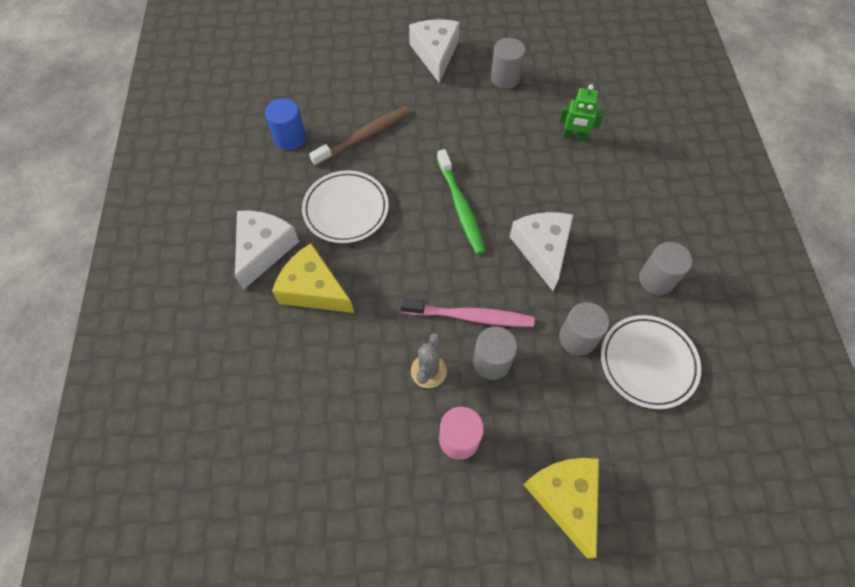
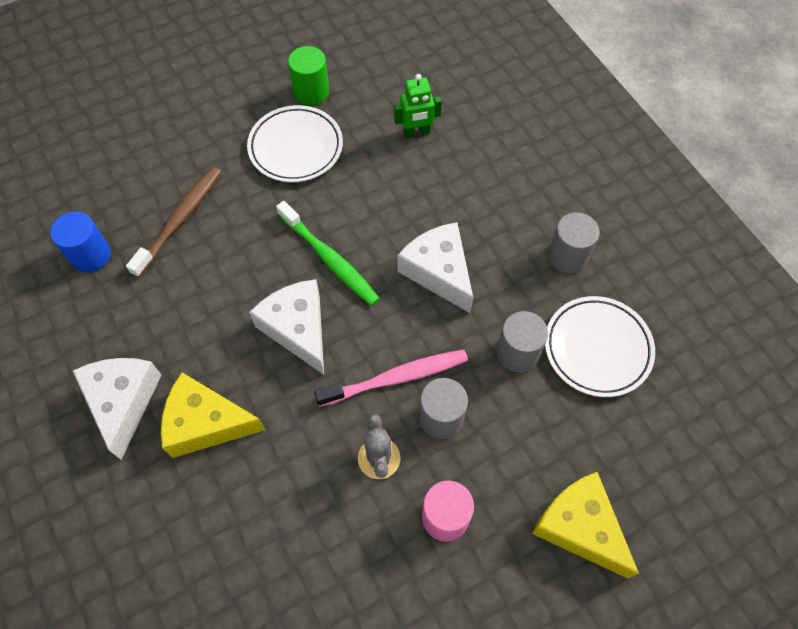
camera: 25 degrees left, 0 degrees up
white plate [302,170,389,243] -> white plate moved to [247,105,343,182]
white cheese [409,19,460,83] -> white cheese moved to [249,279,324,375]
grey cylinder [491,38,526,89] -> green cylinder [288,46,329,105]

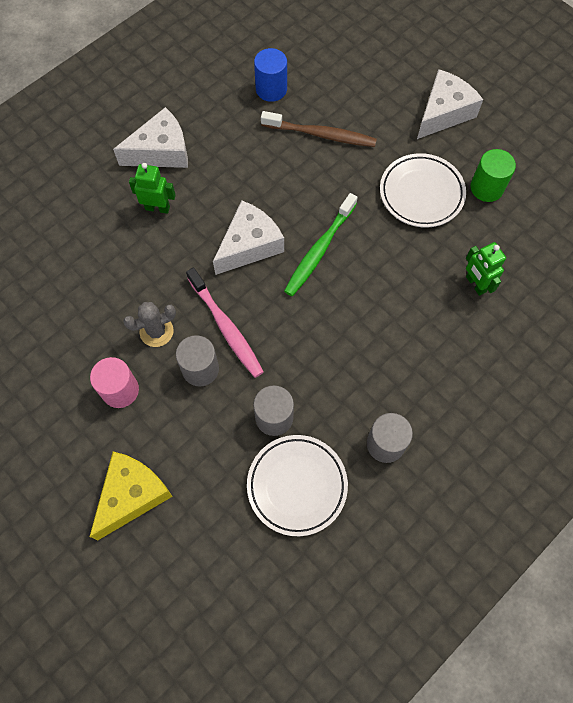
camera: 75 degrees right, 5 degrees up
yellow cheese [161,372,265,458] -> green robot [129,163,176,214]
white cheese [398,222,473,313] -> white cheese moved to [417,69,483,139]

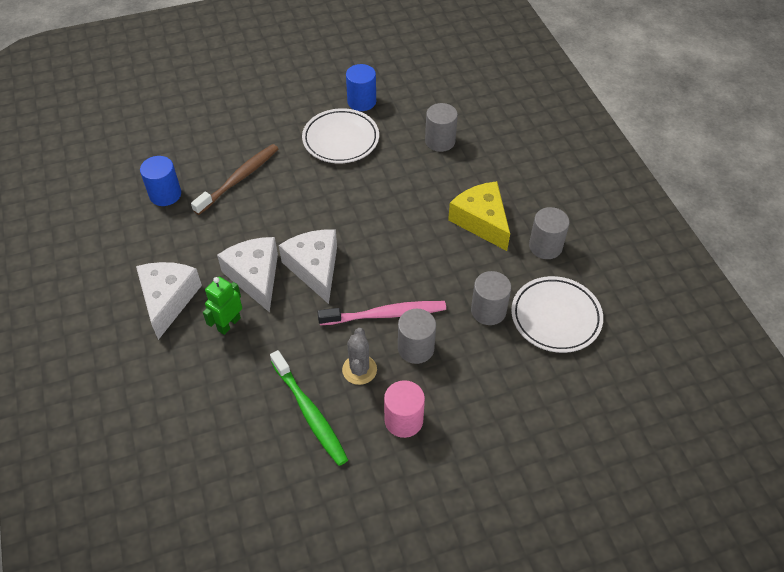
camera: 65 degrees left, 15 degrees down
yellow cheese [89,452,173,540] -> yellow cheese moved to [448,181,510,251]
green toothbrush [284,193,358,296] -> green toothbrush moved to [270,350,348,466]
white cheese [417,69,483,139] -> white cheese moved to [217,237,278,313]
green robot [466,242,506,296] -> grey cylinder [425,103,458,152]
green cylinder [470,149,516,202] -> blue cylinder [346,64,376,111]

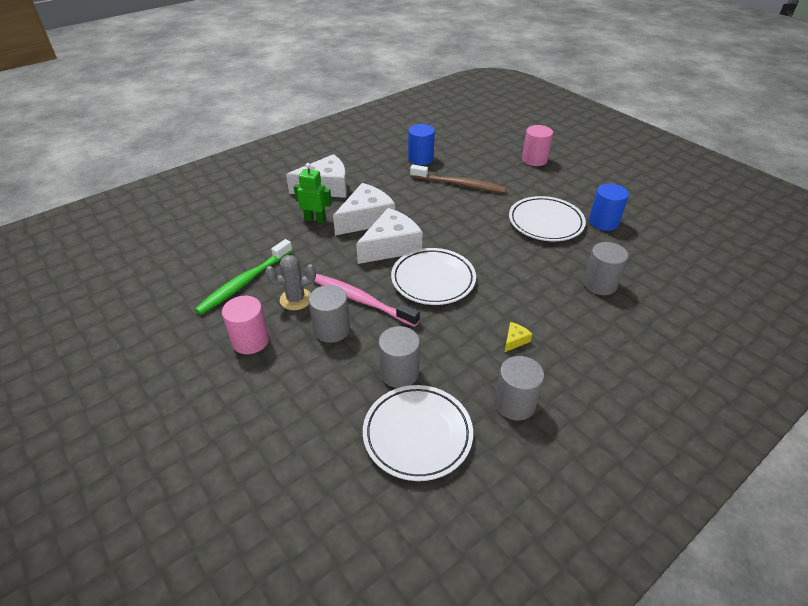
camera: 70 degrees right, 10 degrees down
pink toothbrush [318,301,446,325] -> pink toothbrush turned 150 degrees clockwise [314,274,420,327]
yellow cheese [448,181,510,251] -> yellow cheese [505,322,532,352], size x0.40
none -> white plate [391,248,476,305]
none -> pink cylinder [522,125,553,166]

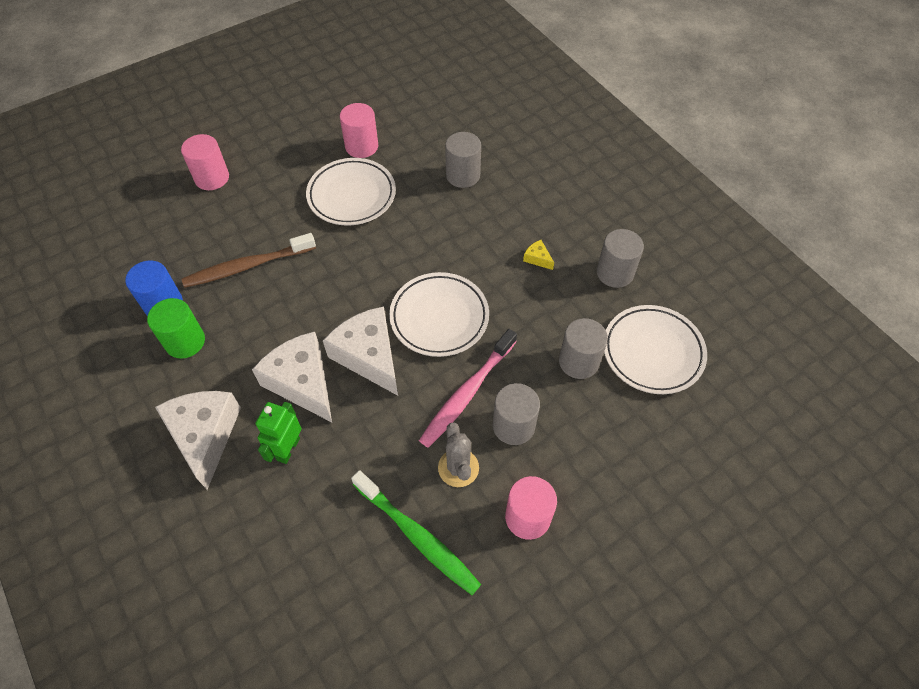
camera: 85 degrees left, 15 degrees up
brown toothbrush [410,165,506,193] -> brown toothbrush turned 135 degrees counterclockwise [182,233,316,288]
blue cylinder [589,184,629,231] -> pink cylinder [340,103,378,158]
none -> green cylinder [147,298,205,359]

